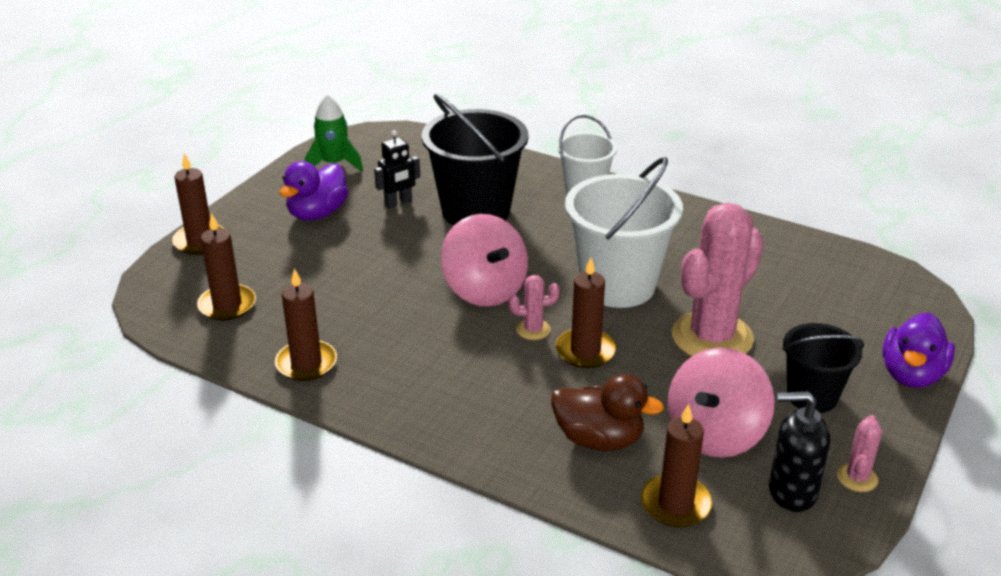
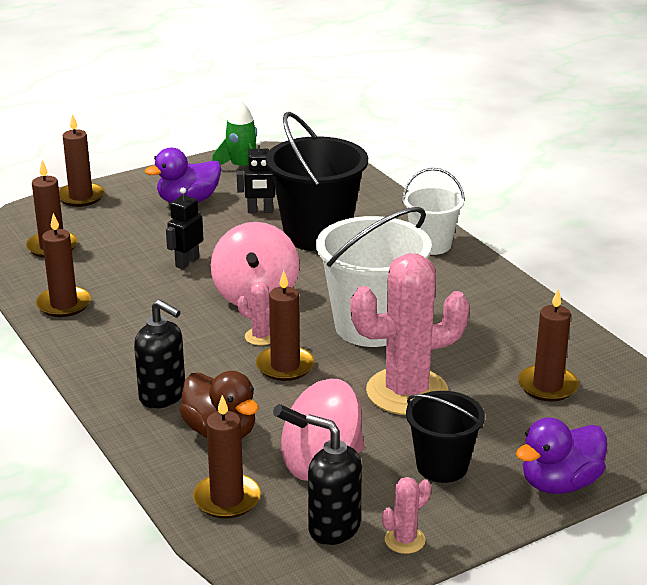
camera: 30 degrees right, 5 degrees down
none -> black soap dispenser [134,300,185,409]
none -> black robot [166,188,204,269]
none -> brown candle [518,289,579,402]

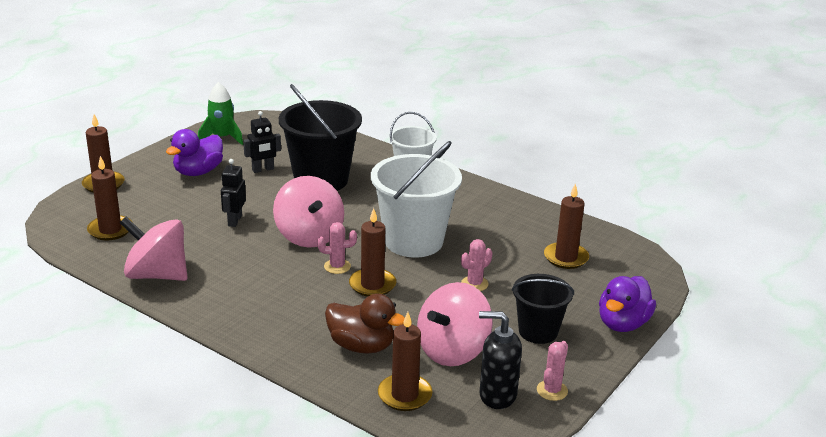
camera: 25 degrees left, 0 degrees up
brown candle [36,213,91,317] -> pink spinning top [120,217,188,281]
black soap dispenser [134,300,185,409] -> none
pink cactus [350,253,470,415] -> pink cactus [461,239,492,291], size x0.43

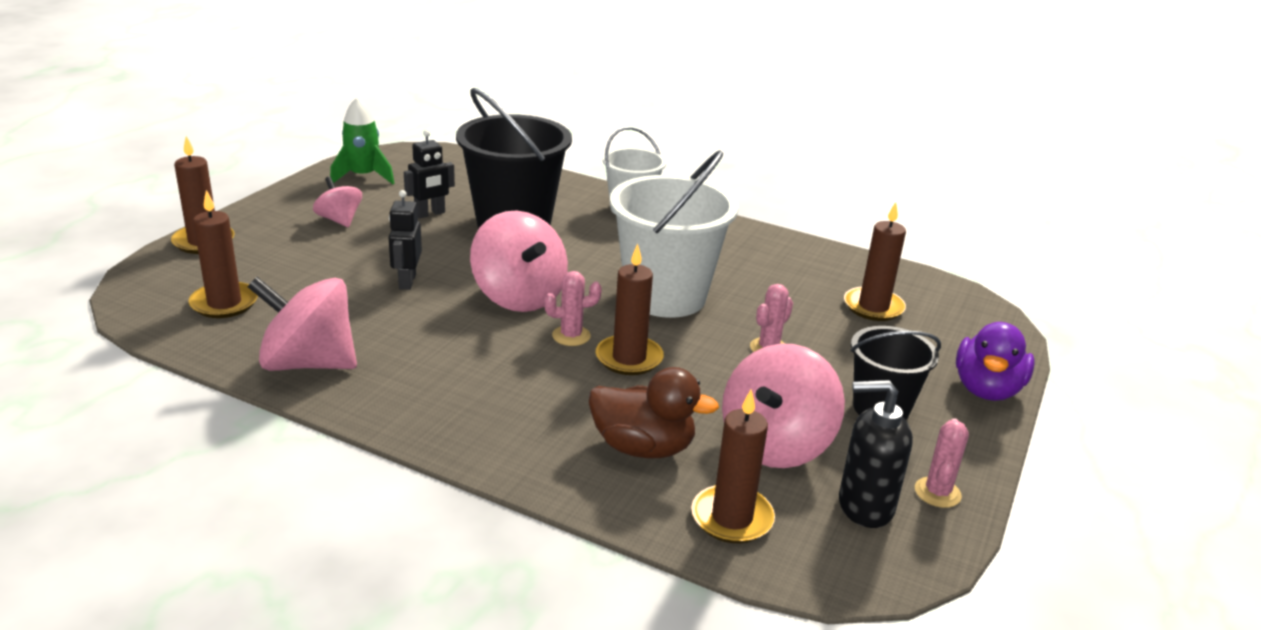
camera: 10 degrees left, 0 degrees up
purple duck [166,129,223,176] -> pink spinning top [313,176,362,227]

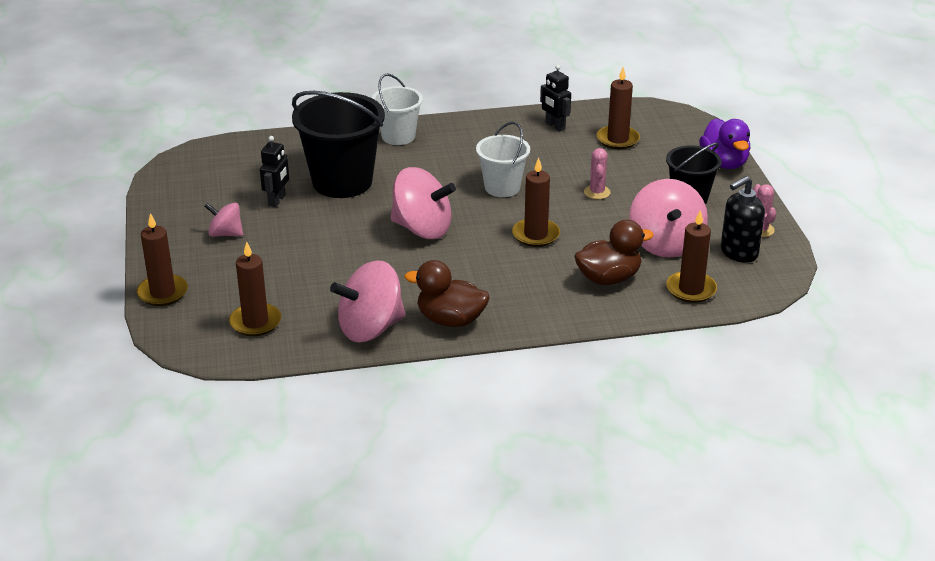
camera: 35 degrees left, 5 degrees up
green rocket [330,97,395,184] -> none
black robot [389,190,422,290] -> black robot moved to [540,65,571,132]
pink cactus [544,271,602,346] -> none
white bucket [610,150,739,318] -> white bucket [476,122,530,197], size x0.59
none -> brown duck [404,260,489,327]

